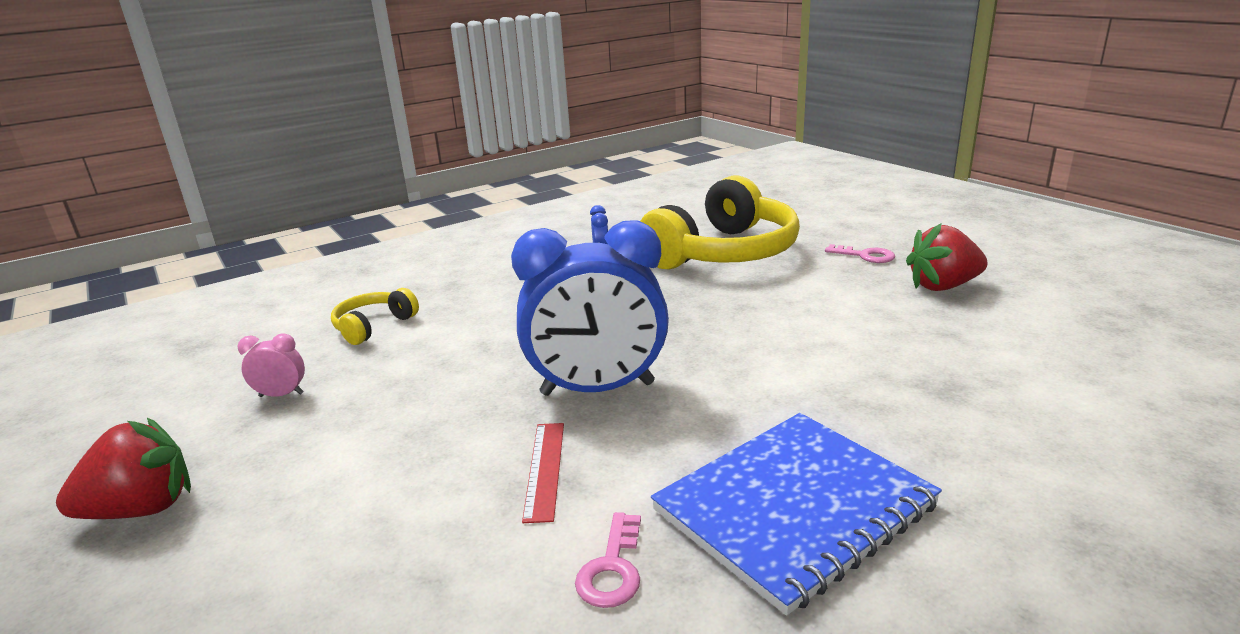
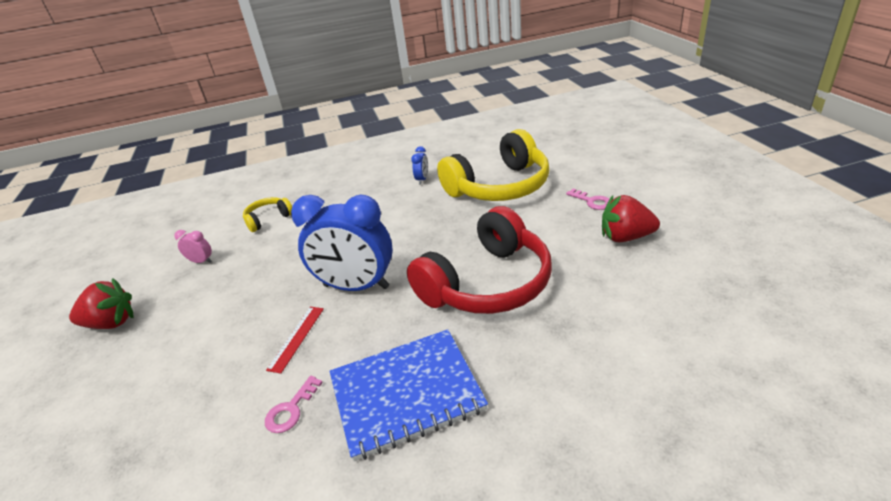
camera: 20 degrees right, 10 degrees up
none -> red headphones [407,206,552,314]

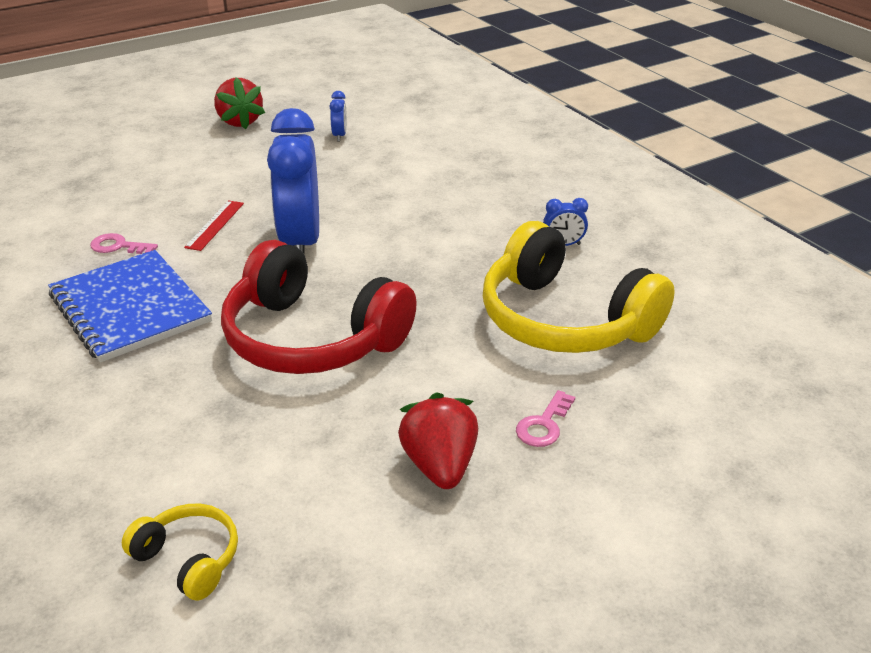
camera: 70 degrees right, 0 degrees up
pink clock [174,230,212,263] -> blue clock [329,91,347,141]
yellow headphones [243,197,292,232] -> yellow headphones moved to [122,504,238,601]
red ruler [266,307,324,374] -> red ruler turned 75 degrees counterclockwise [184,200,244,251]

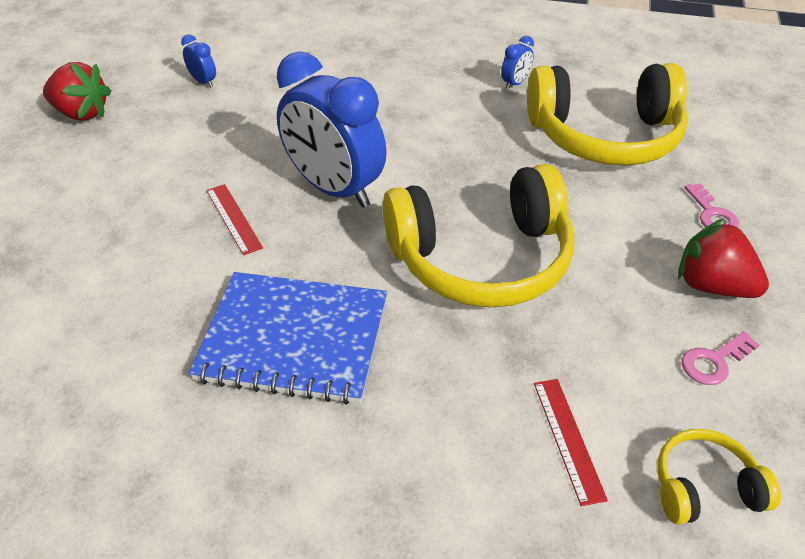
camera: 45 degrees left, 10 degrees up
pink key [90,233,158,254] -> pink key moved to [682,331,760,385]
red headphones [221,240,417,374] -> yellow headphones [383,164,574,307]
none -> red ruler [534,379,608,506]

